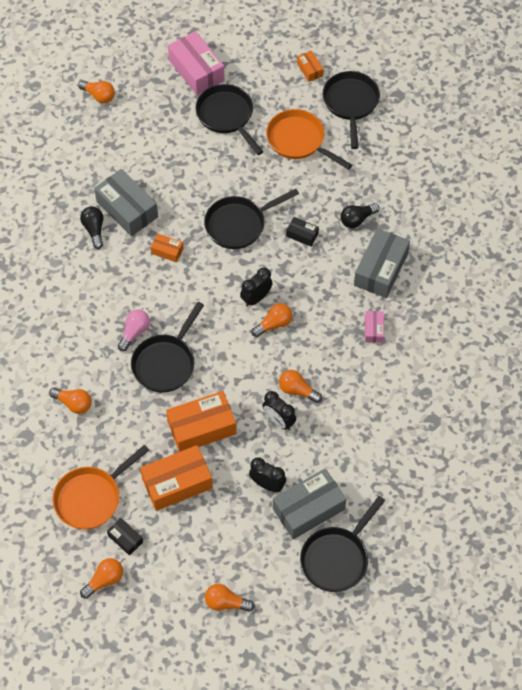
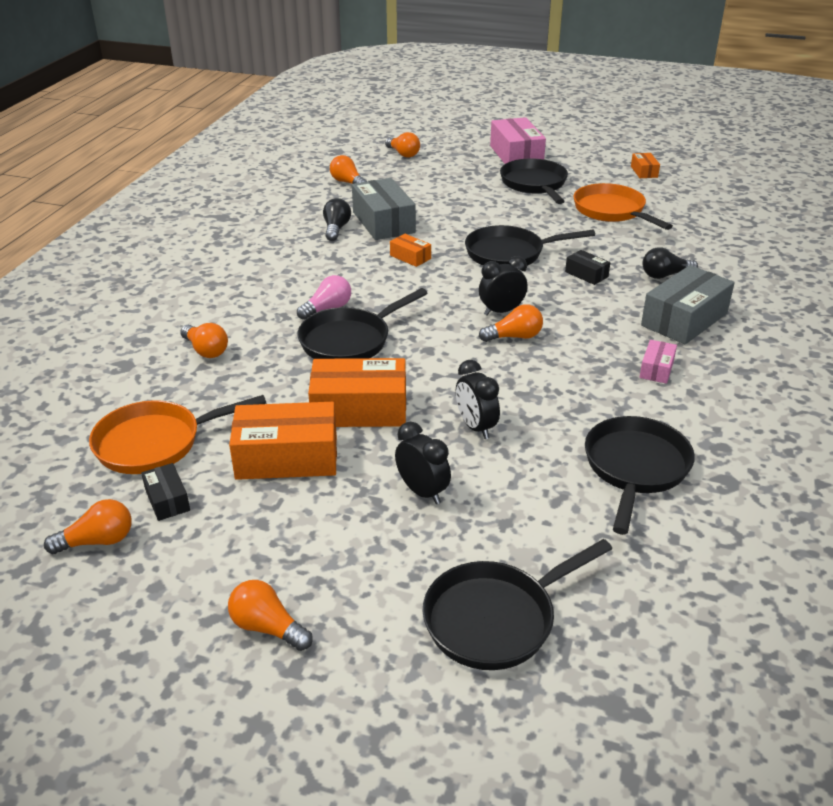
camera: 20 degrees right, 25 degrees down
grey box [273,468,346,539] -> none
orange light bulb [279,370,322,403] -> orange light bulb moved to [330,155,367,184]
black pan [323,71,380,149] -> black pan moved to [585,416,695,535]

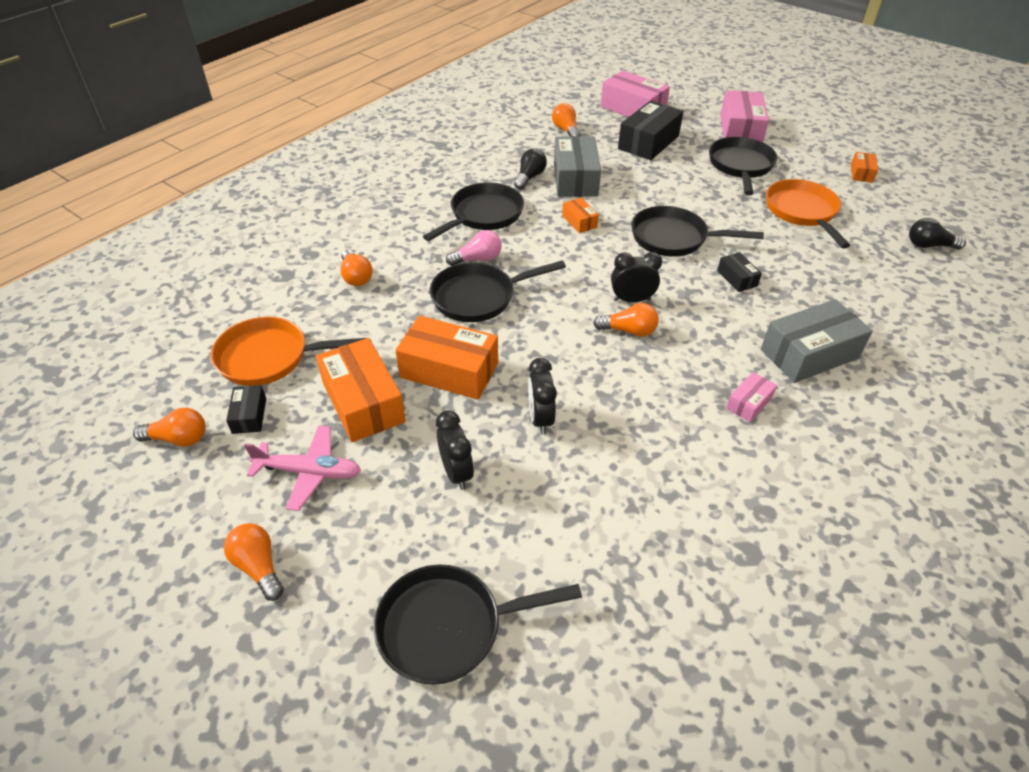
camera: 20 degrees right, 10 degrees up
orange box [229,402,337,480] -> orange box turned 45 degrees clockwise [316,338,406,442]
orange light bulb [385,132,420,158] -> pink box [601,70,670,117]
black pan [585,416,695,535] -> black pan moved to [423,182,524,241]
black light bulb [642,247,698,279] -> black light bulb moved to [909,218,966,250]
none -> pink plane [244,425,361,511]
none -> black box [618,101,683,160]

